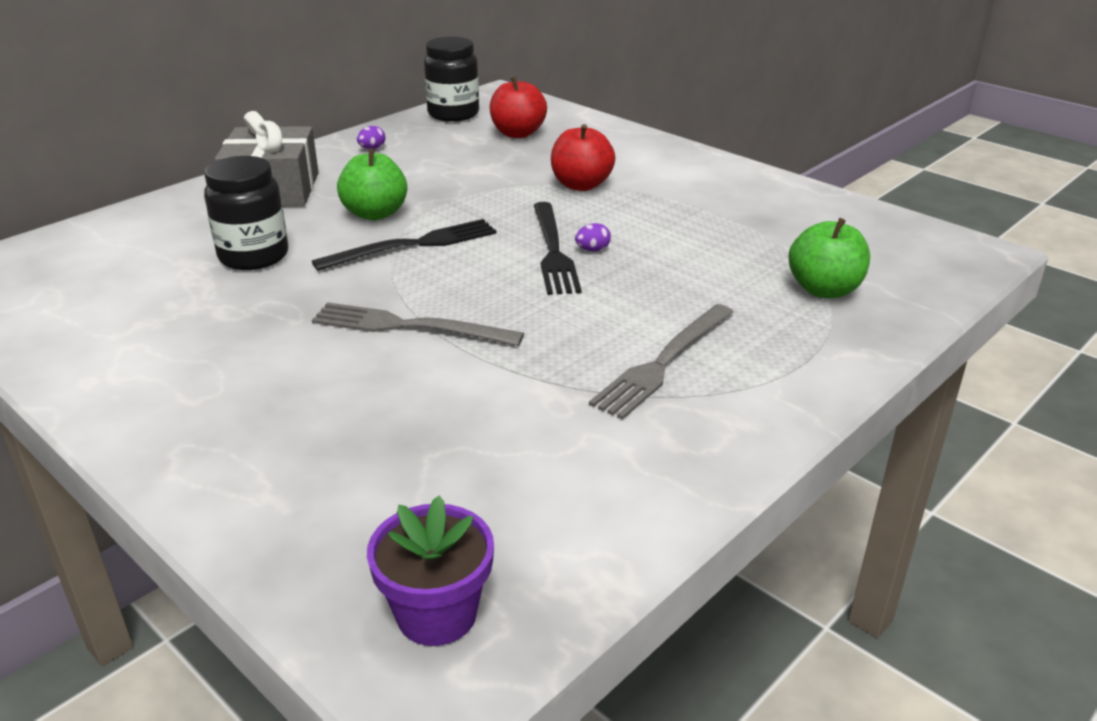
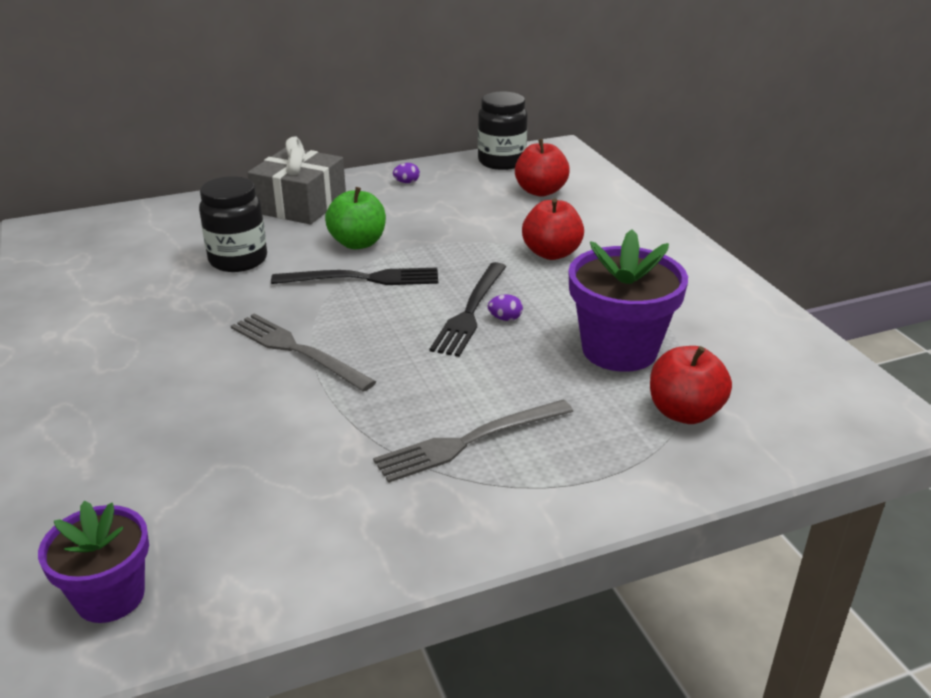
camera: 25 degrees right, 0 degrees up
green apple [789,218,870,298] -> red apple [650,346,732,424]
none -> purple flower pot [569,229,688,372]

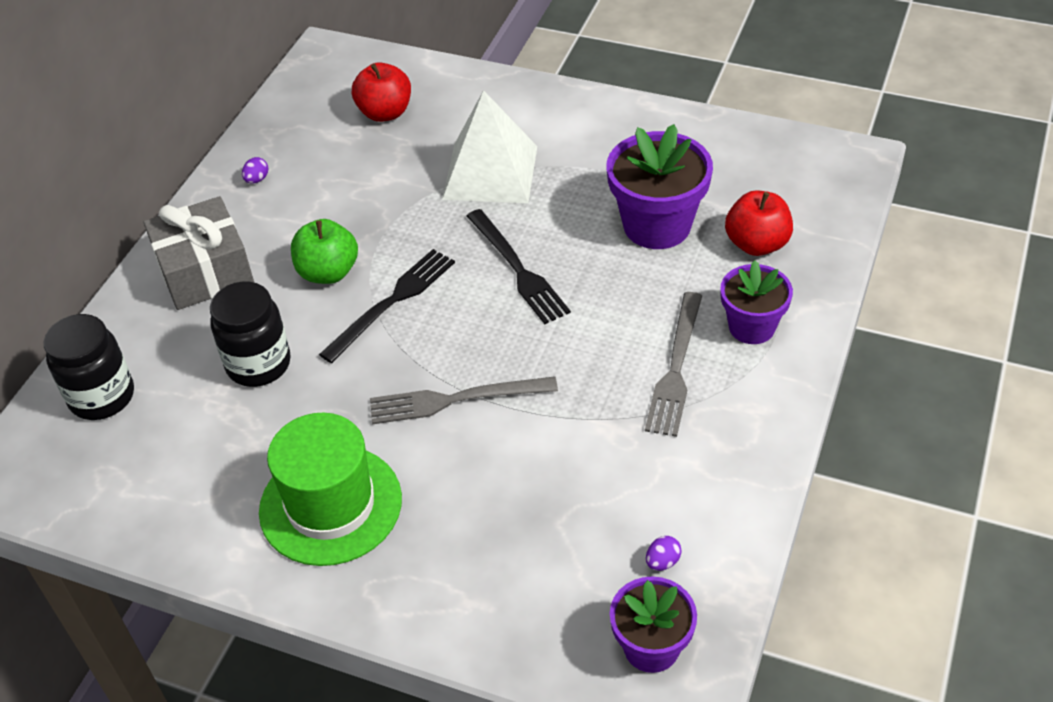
camera: 45 degrees left, 15 degrees up
black jar [478,92,527,170] -> black jar moved to [44,314,134,420]
purple egg [488,294,523,321] -> purple egg moved to [646,536,682,571]
red apple [522,198,584,260] -> white pyramid [442,90,537,203]
none -> green hat [259,413,402,566]
none -> purple flower pot [720,260,793,344]

